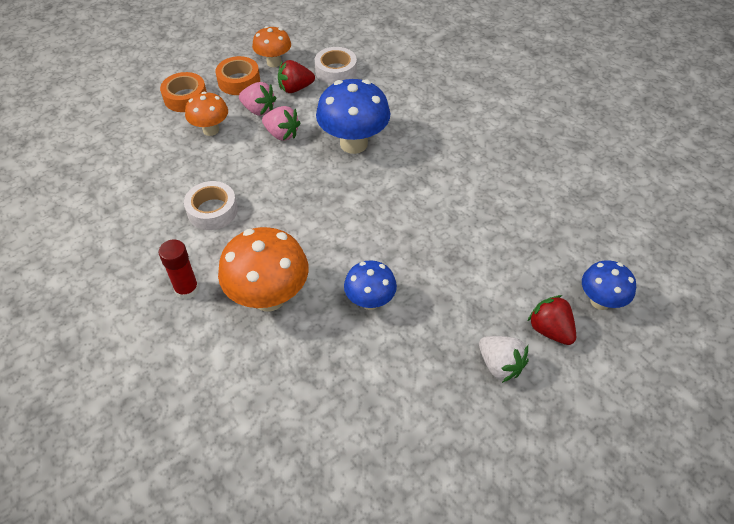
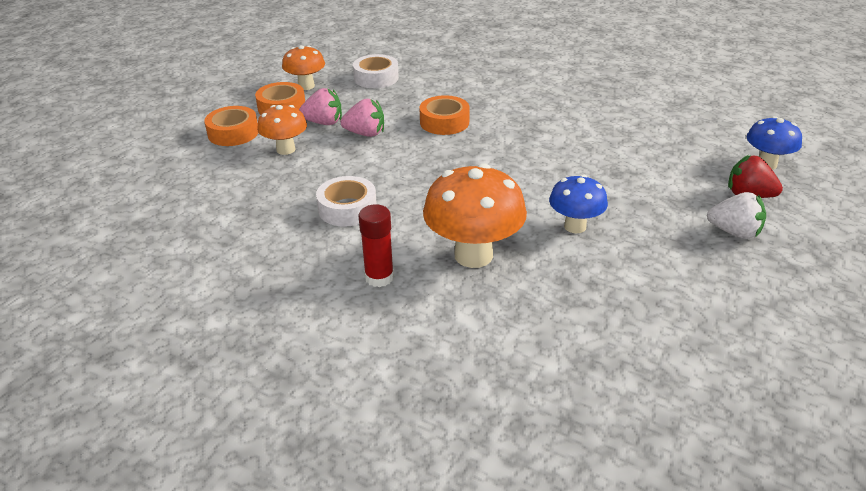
camera: 25 degrees left, 15 degrees down
red strawberry [278,60,315,93] -> none
blue mushroom [316,79,390,154] -> orange tape [420,95,470,135]

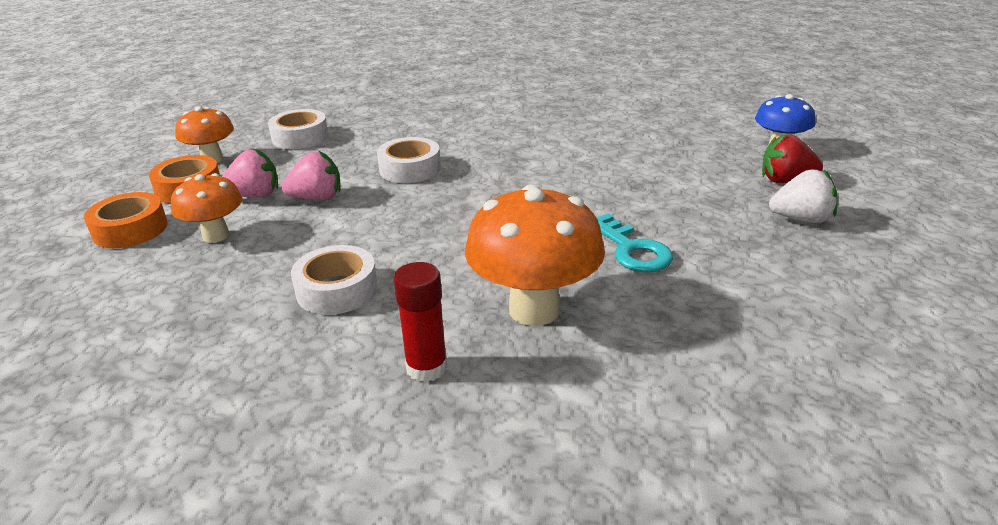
camera: 20 degrees left, 5 degrees down
orange tape [420,95,470,135] -> white tape [377,137,441,183]
blue mushroom [549,175,608,234] -> turquoise key [596,214,673,272]

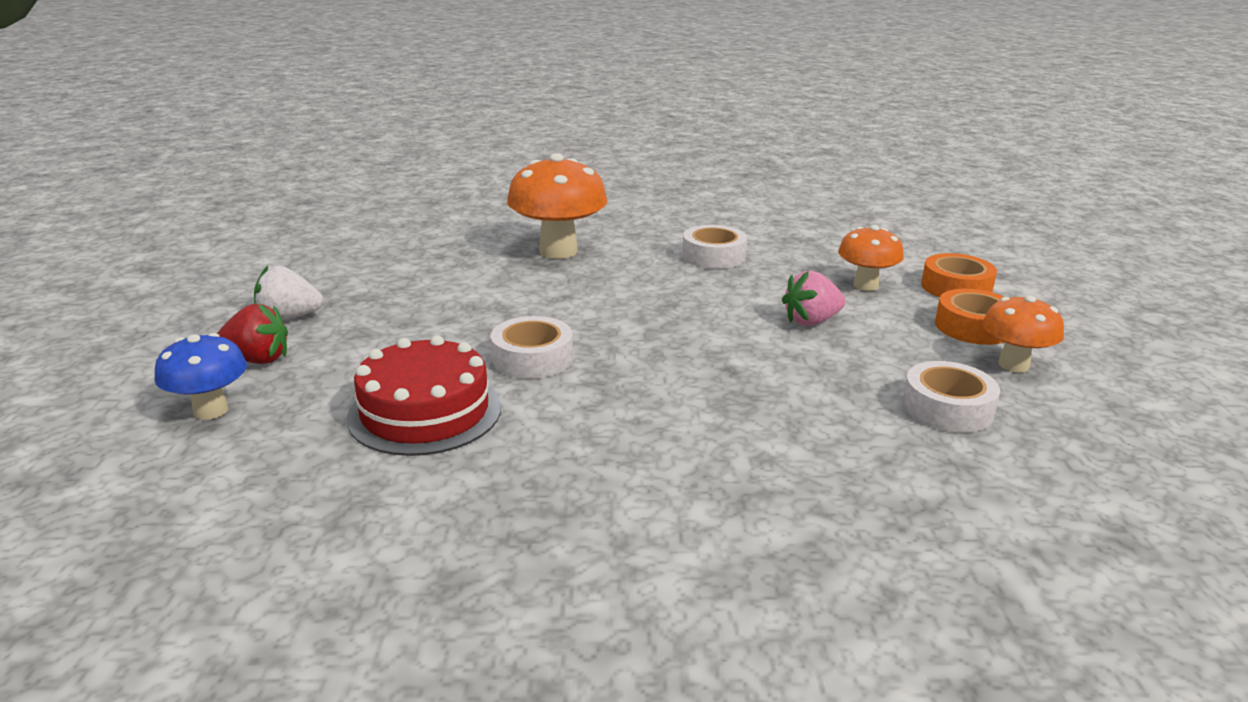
camera: 170 degrees right, 5 degrees down
pink strawberry [222,148,278,197] -> none
white tape [377,137,441,183] -> white tape moved to [491,316,573,379]
red glue stick [394,262,448,382] -> none
turquoise key [596,214,673,272] -> none
none -> red cake [347,335,501,456]

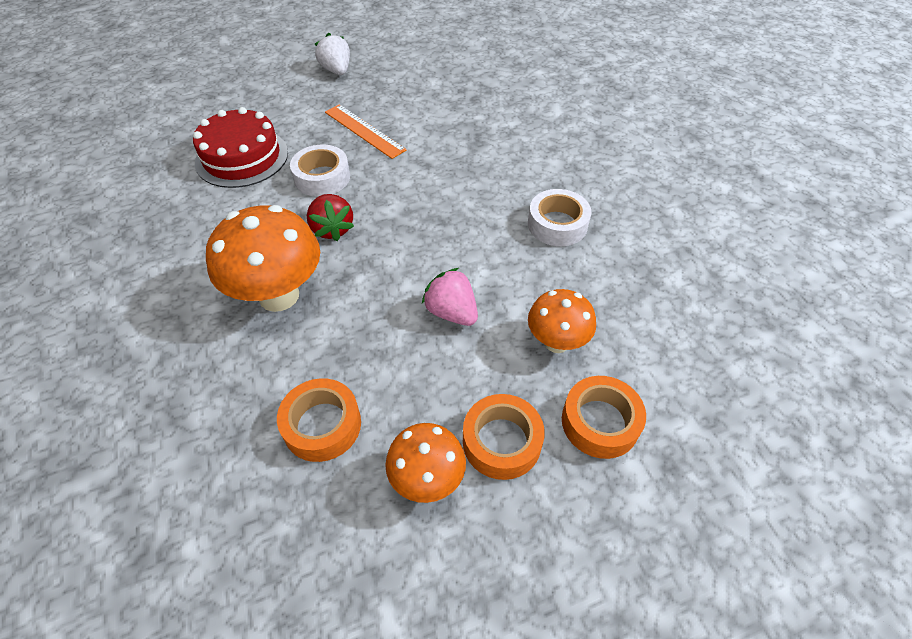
camera: 70 degrees right, 25 degrees up
blue mushroom [155,333,247,420] -> none
red strawberry [217,304,288,364] -> red strawberry moved to [307,194,354,241]
orange mushroom [507,153,607,259] -> orange mushroom moved to [206,205,320,312]
white tape [902,361,1000,433] -> orange tape [277,378,361,462]
none -> orange ruler [325,104,407,159]

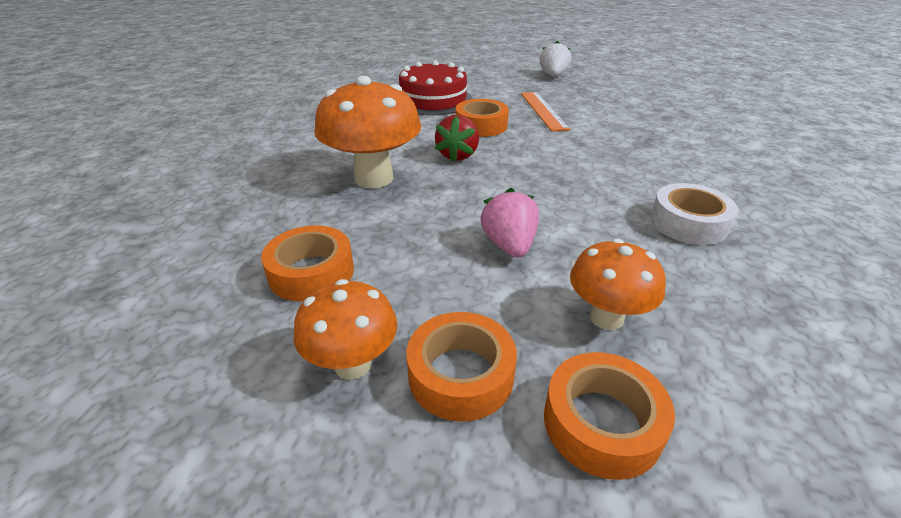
camera: 35 degrees right, 15 degrees down
white tape [290,144,350,197] -> orange tape [455,99,509,137]

